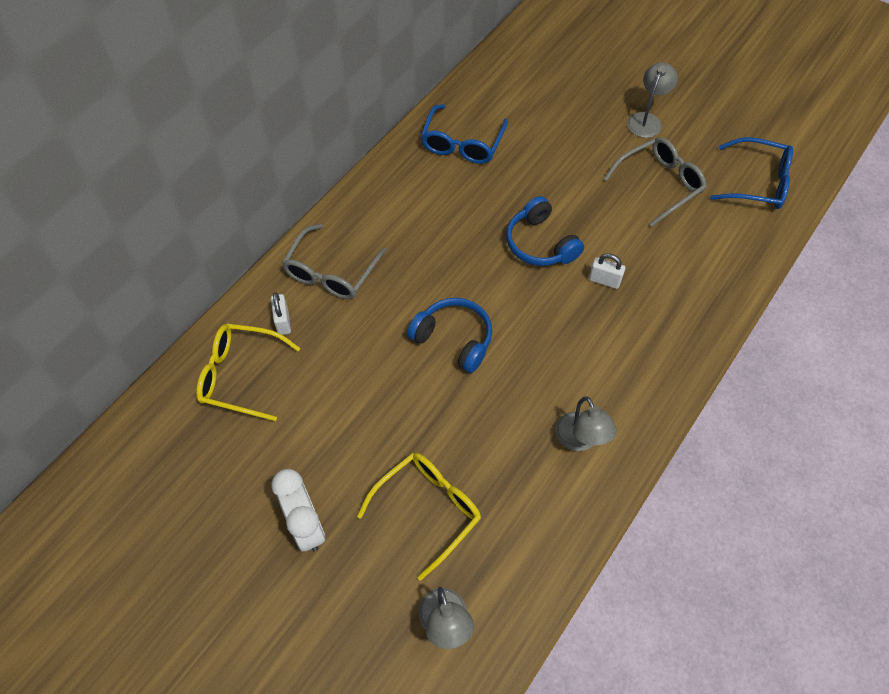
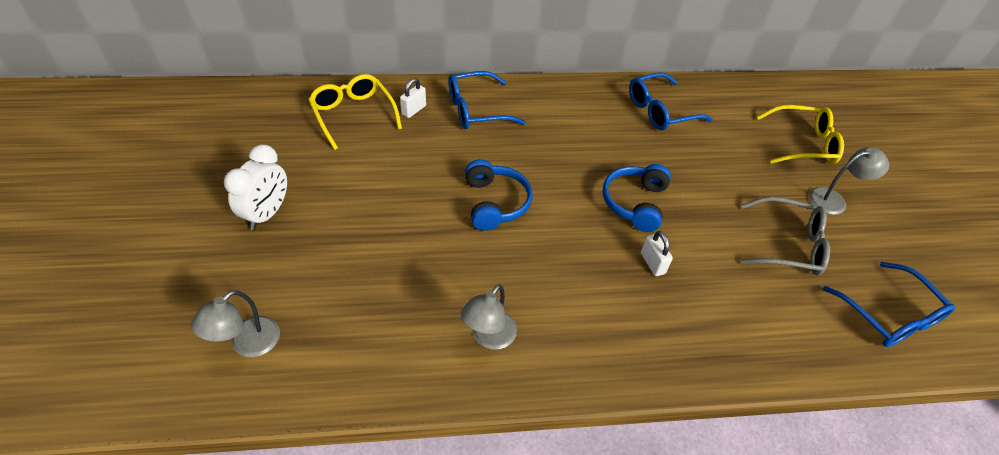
camera: 45 degrees right, 10 degrees down
grey glasses [282,224,386,299] -> blue glasses [448,71,526,129]
yellow glasses [357,453,481,581] -> yellow glasses moved to [757,105,844,164]

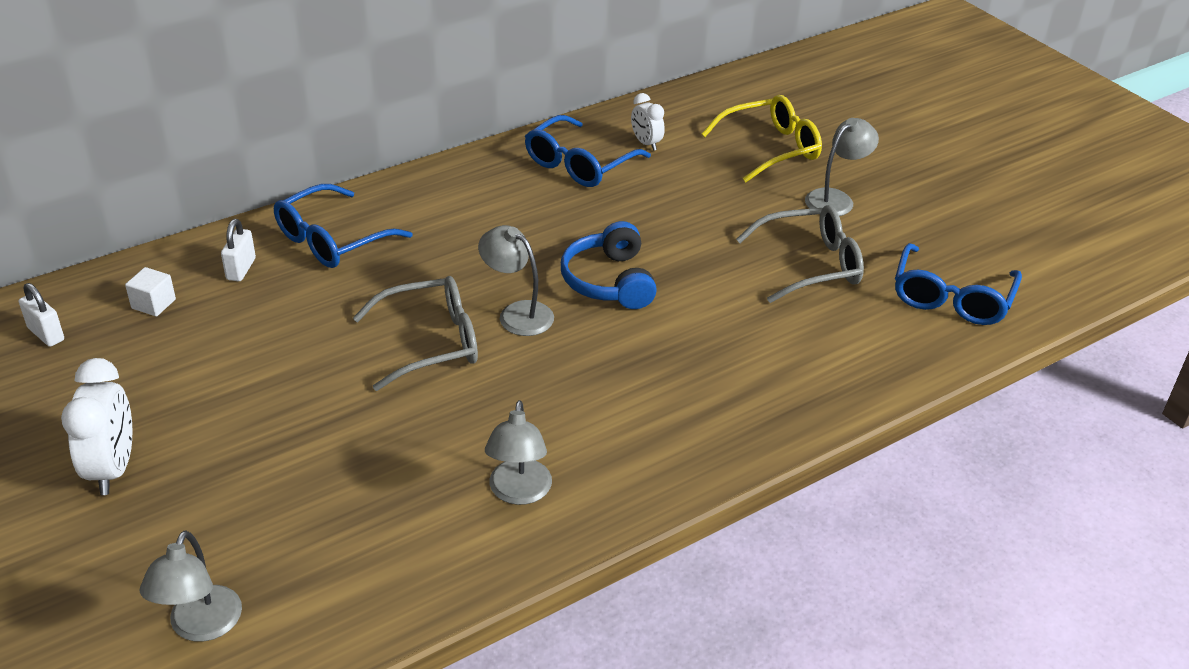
camera: 25 degrees left, 10 degrees down
yellow glasses [308,74,402,150] -> white cube [125,267,176,317]
blue headphones [465,159,533,231] -> grey glasses [353,276,478,391]
white padlock [641,231,673,276] -> white padlock moved to [19,283,64,347]
blue glasses [823,262,956,347] -> blue glasses turned 75 degrees clockwise [895,243,1022,325]
none -> grey lamp [478,225,554,336]
none -> white clock [631,93,665,151]

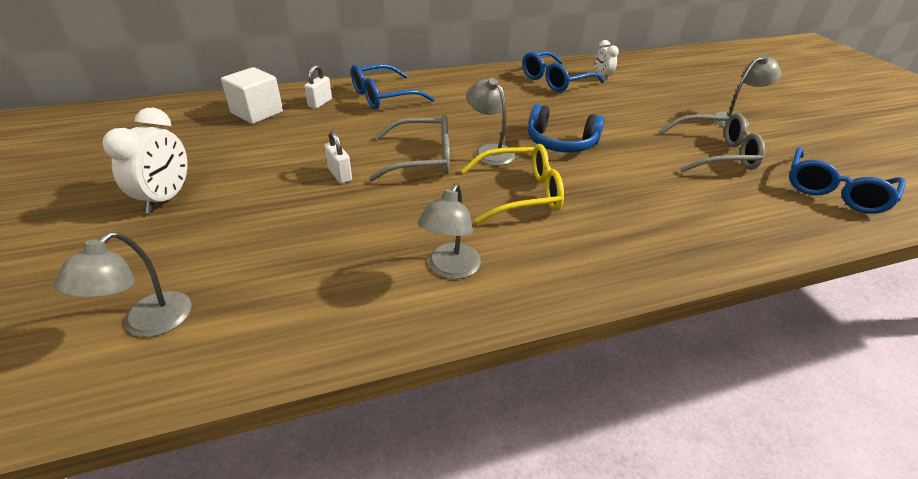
camera: 15 degrees right, 0 degrees up
white padlock [19,283,64,347] -> white padlock moved to [324,131,352,184]
white cube [125,267,176,317] -> white cube [221,67,283,124], size x1.78
blue headphones [561,221,657,309] -> blue headphones turned 75 degrees counterclockwise [528,104,605,153]
yellow glasses [701,95,822,182] -> yellow glasses moved to [461,144,564,224]

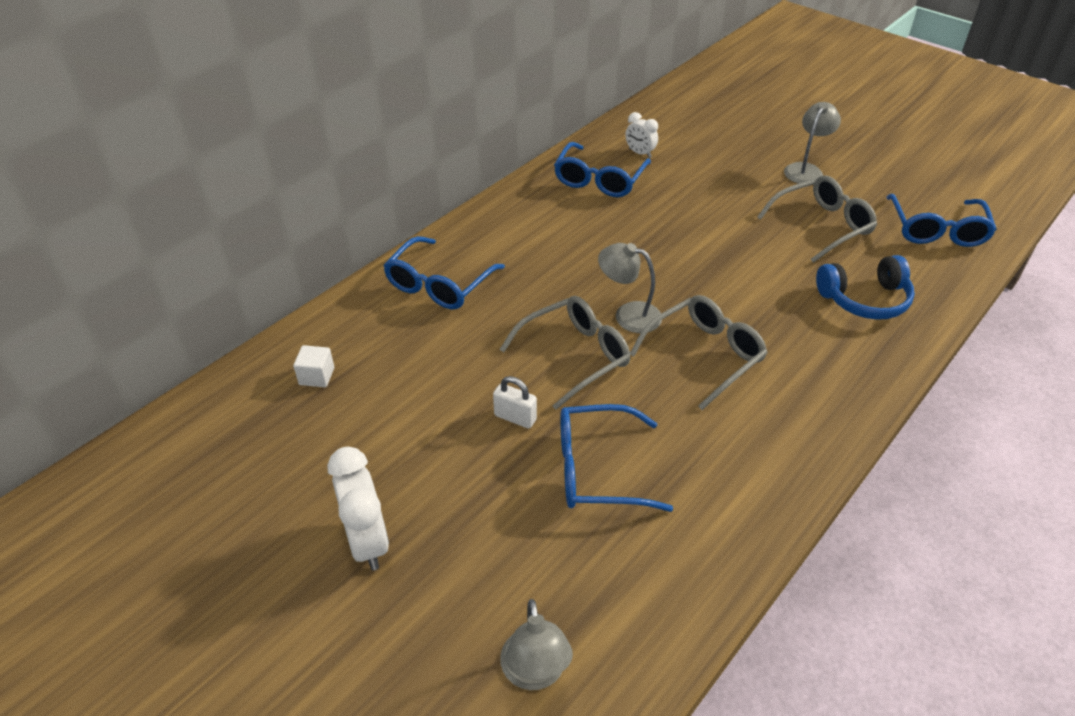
camera: 30 degrees left, 5 degrees up
white cube [221,67,283,124] -> white cube [293,345,334,387], size x0.56
white padlock [304,65,332,109] -> none
grey lamp [418,183,481,279] -> none
yellow glasses [461,144,564,224] -> grey glasses [630,295,768,410]
blue headphones [528,104,605,153] -> blue headphones moved to [816,255,915,320]
none -> blue glasses [560,404,673,512]

